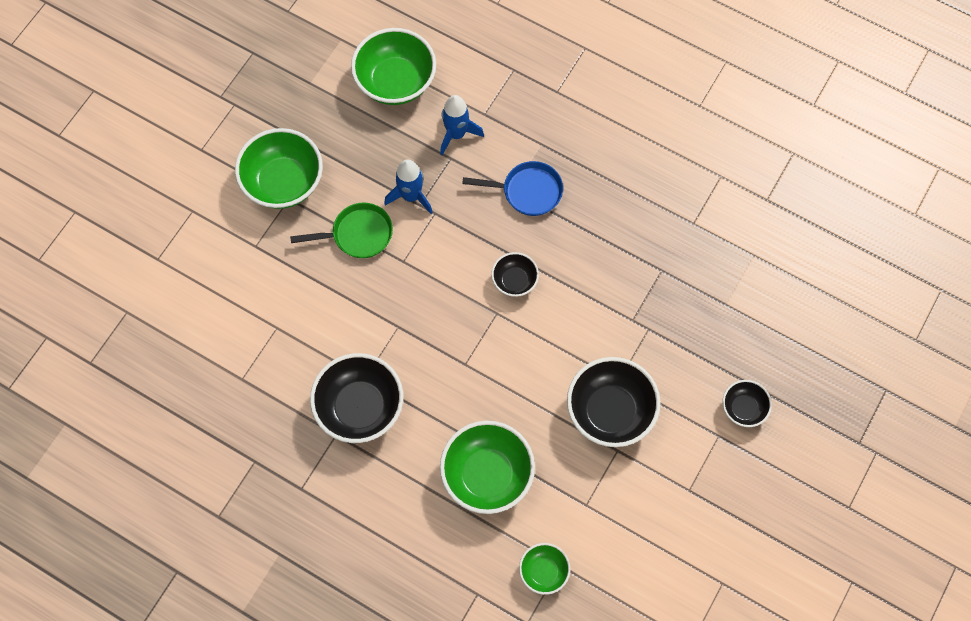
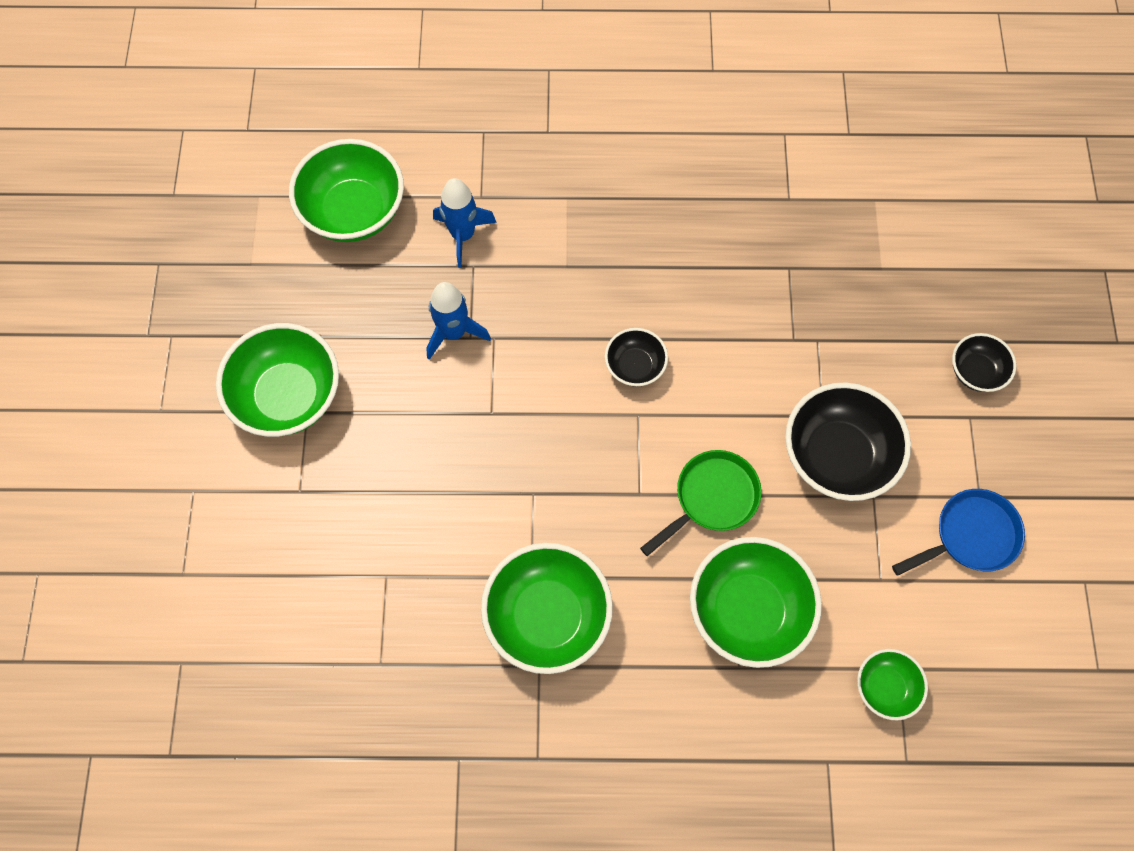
camera: 30 degrees left, 0 degrees up
green pan [290,202,393,258] -> green pan moved to [640,450,762,556]
black bowl [310,353,403,443] -> green bowl [481,543,613,674]
blue pan [462,161,563,216] -> blue pan moved to [892,489,1025,576]

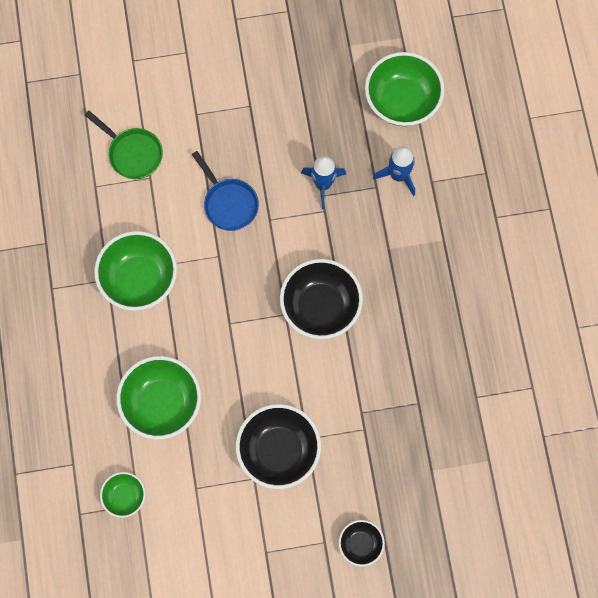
camera: 80 degrees right, 5 degrees up
green bowl [216,323,339,437] -> none
black bowl [605,328,668,387] -> black bowl [280,259,363,339], size x1.88
green pan [640,450,762,556] -> green pan moved to [85,111,163,179]
blue pan [892,489,1025,576] -> blue pan moved to [192,151,259,231]

